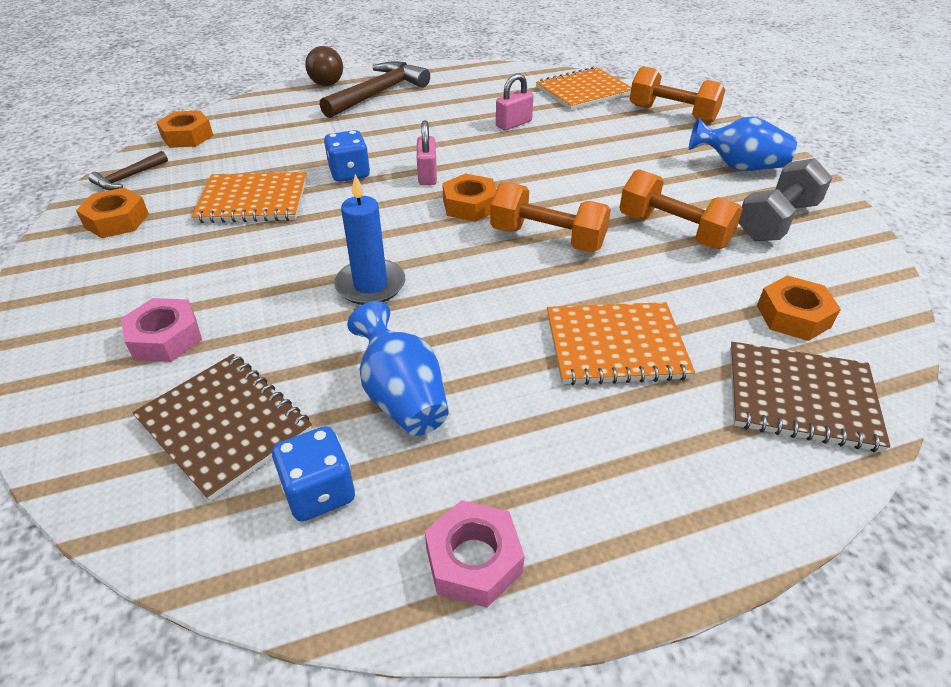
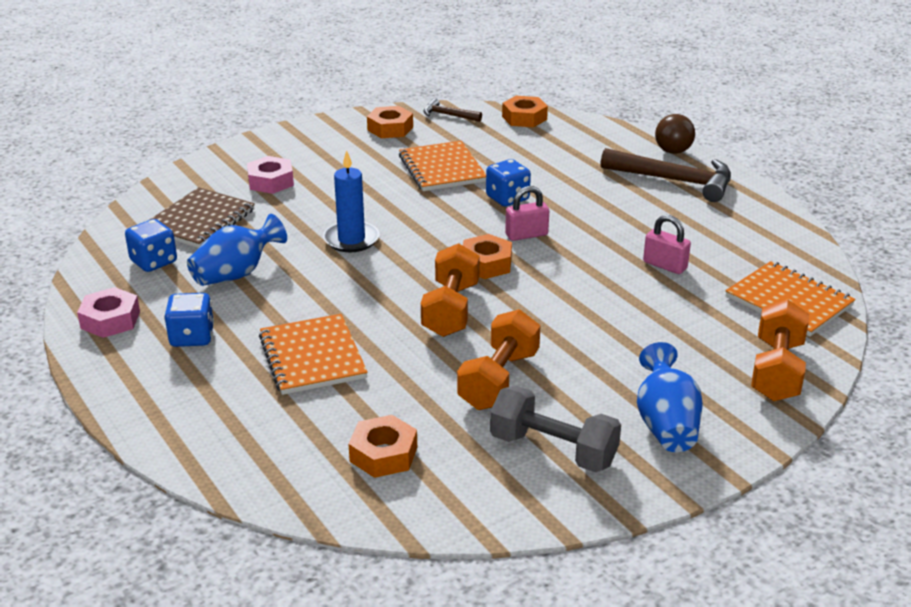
camera: 75 degrees right, 10 degrees down
brown notebook [730,342,891,452] -> none
none -> blue dice [164,293,214,347]

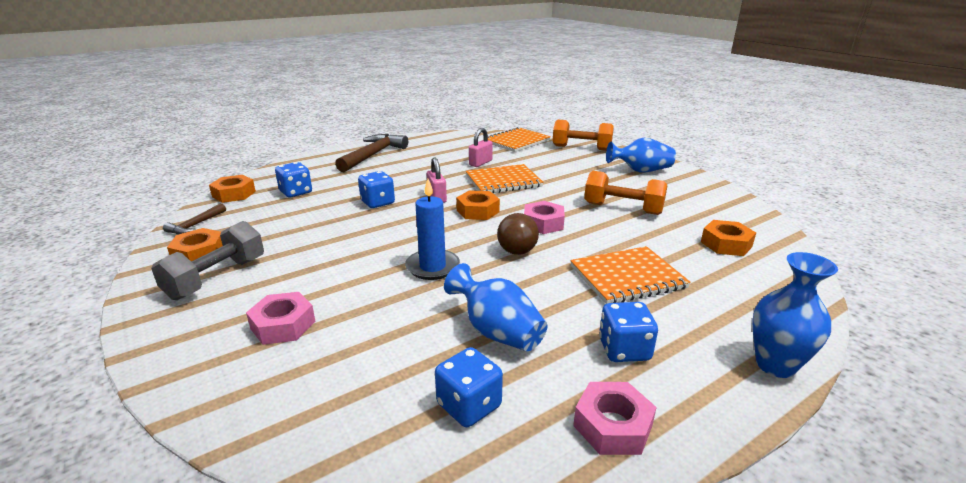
camera: 90 degrees left, 5 degrees down
brown notebook [150,187,255,248] -> none
orange notebook [399,141,486,191] -> orange notebook moved to [466,164,544,193]
orange dumbbell [421,243,480,337] -> pink nut [524,201,565,234]
grey dumbbell [490,386,621,472] -> grey dumbbell moved to [151,221,264,300]
brown ball [655,114,695,154] -> brown ball moved to [497,213,539,255]
none -> blue dice [275,162,312,197]
none -> blue vase [753,252,838,378]

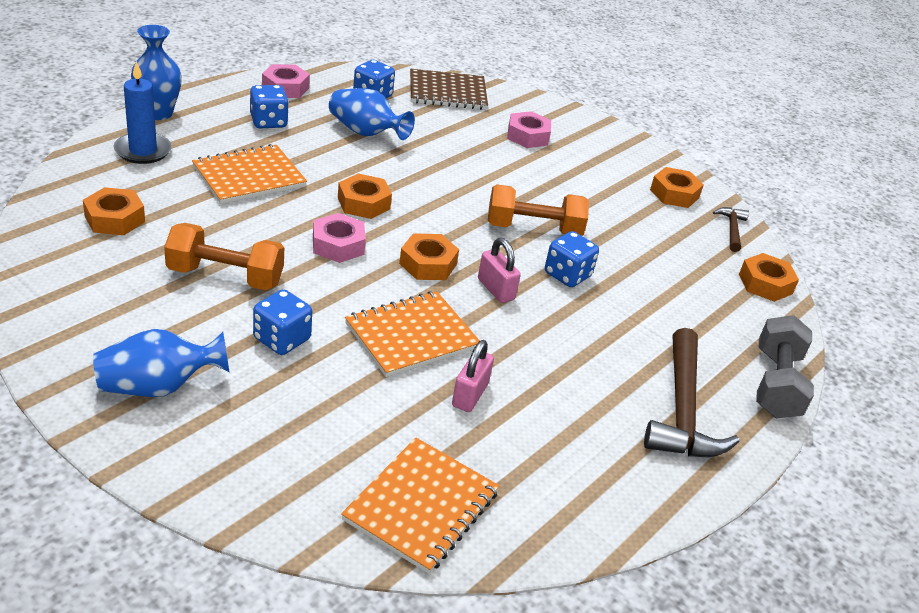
camera: 160 degrees right, 10 degrees up
grey dumbbell [151,221,264,300] -> grey dumbbell moved to [756,315,814,418]
blue dice [275,162,312,197] -> blue dice moved to [253,289,312,355]
blue candle [405,179,460,280] -> blue candle moved to [113,61,172,164]
brown ball [497,213,539,255] -> orange nut [338,173,392,219]
orange dumbbell [553,120,614,151] -> orange dumbbell moved to [488,184,589,236]
none -> brown notebook [410,69,488,110]

